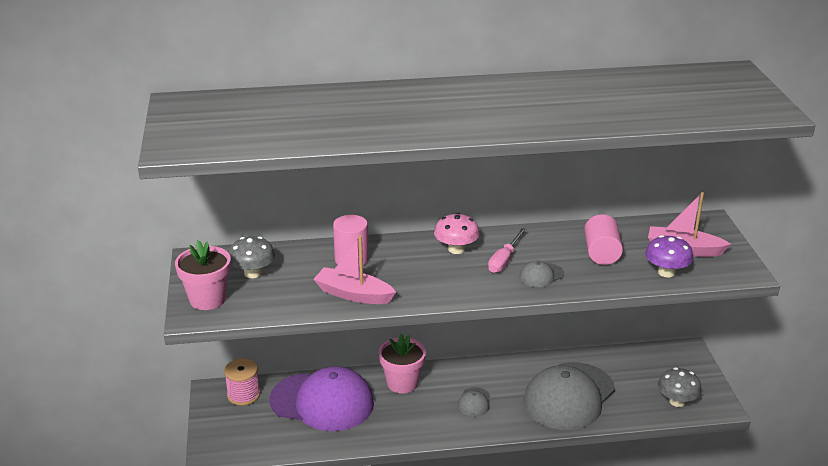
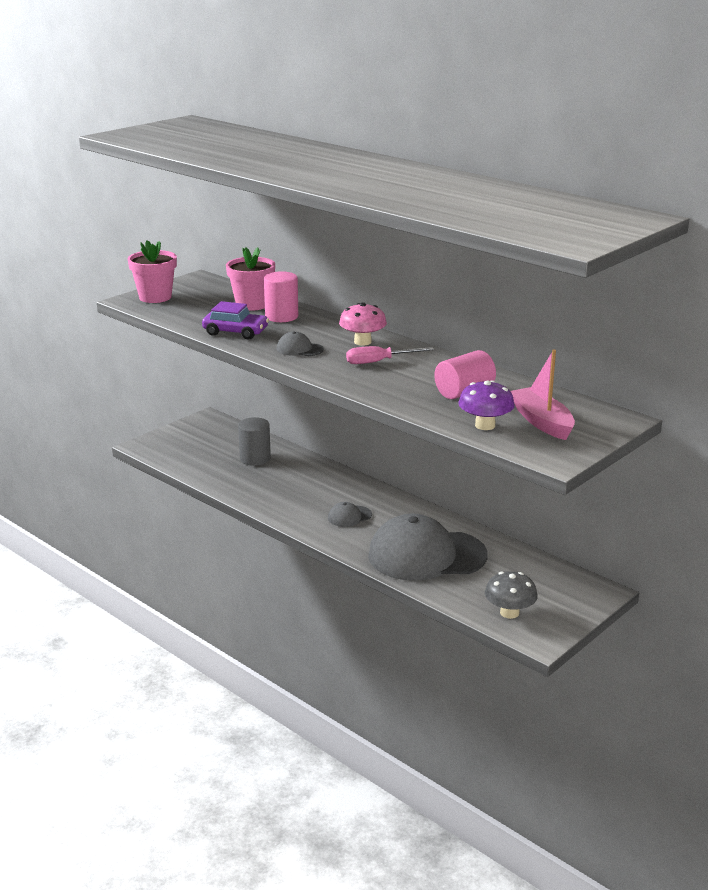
camera: 50 degrees right, 5 degrees down
pink spool [224,358,260,406] -> none
grey mushroom [229,236,275,278] -> none
purple cap [270,366,374,431] -> grey cylinder [238,417,271,466]
pink boat [313,235,396,304] -> purple car [202,301,269,339]
pink flower pot [379,334,426,394] -> pink flower pot moved to [226,247,275,311]
grey cap [519,261,564,287] -> grey cap moved to [277,332,324,356]

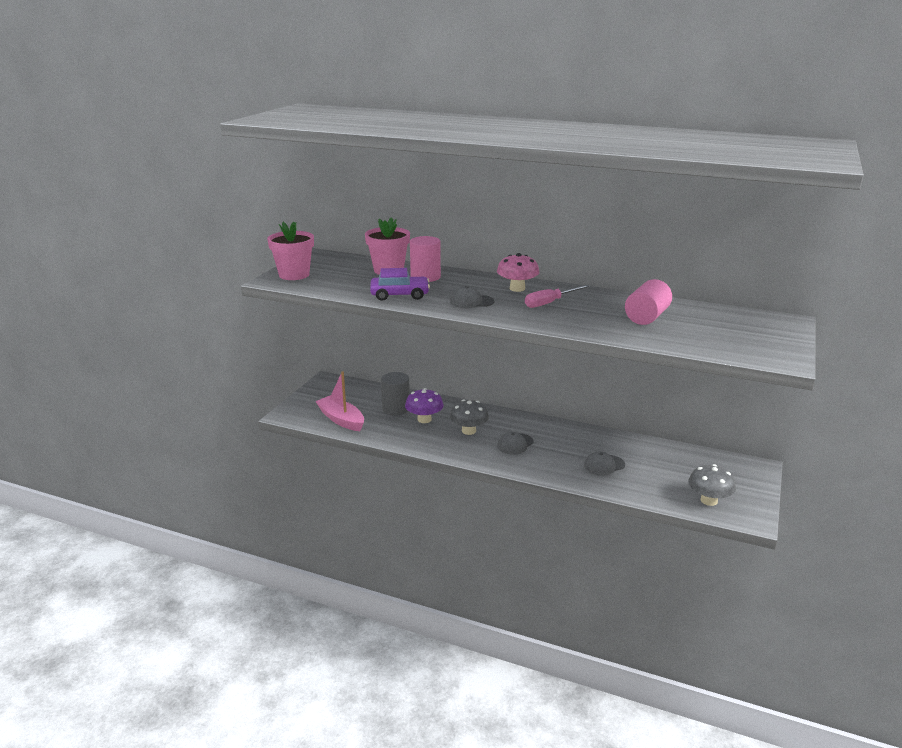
camera: 20 degrees left, 0 degrees up
grey cap [368,513,488,581] -> grey cap [584,451,625,475], size x0.41
purple mushroom [458,380,515,430] -> purple mushroom moved to [405,388,444,423]
pink boat [511,350,575,440] -> pink boat moved to [315,371,364,431]
none -> grey mushroom [449,400,489,435]

